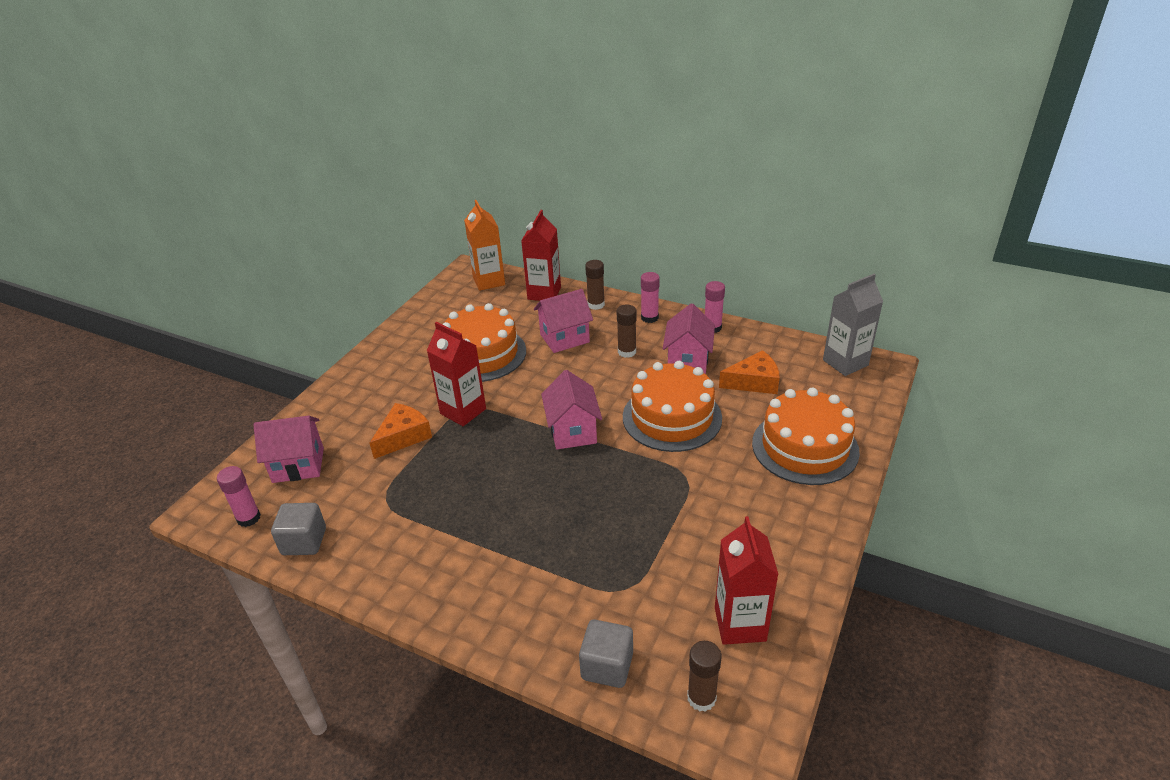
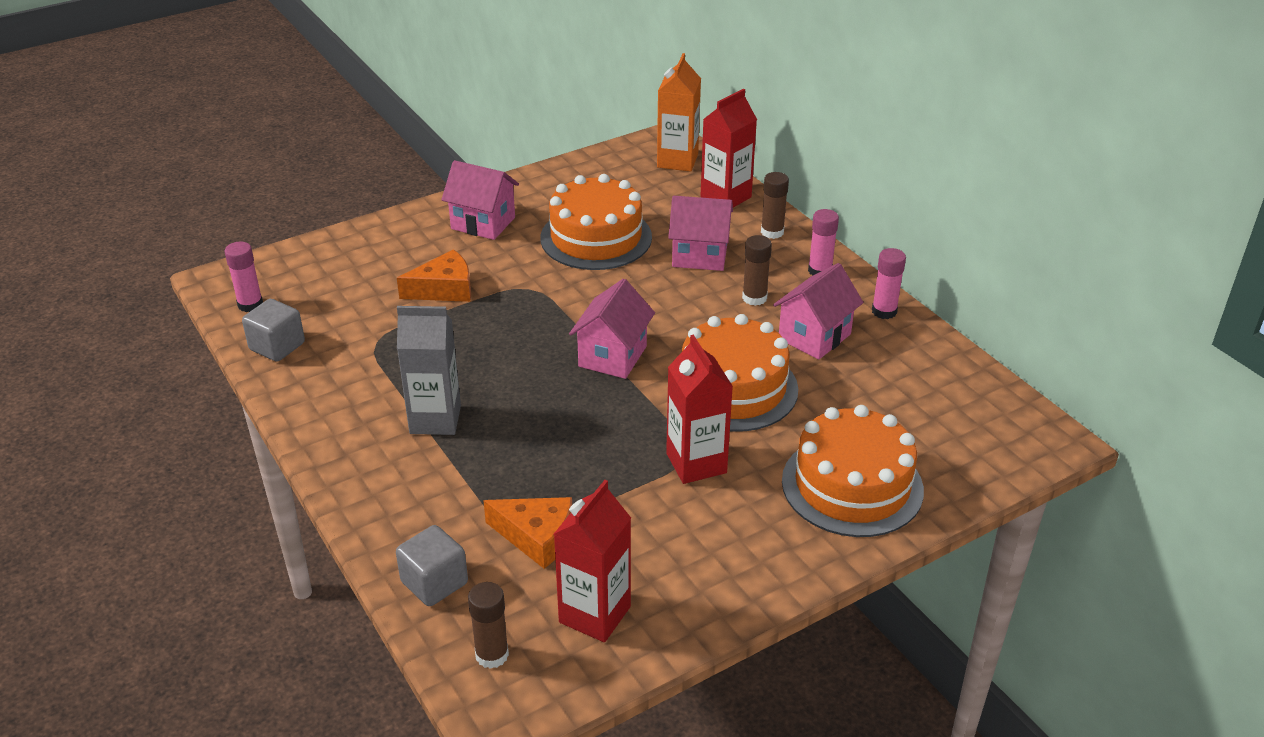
camera: 30 degrees right, 0 degrees up
pink house [253,416,324,483] -> pink house moved to [441,160,519,240]
red carton [427,322,486,426] -> red carton moved to [666,335,733,484]
orange cheese [719,350,780,394] -> orange cheese moved to [483,497,572,569]
grey carton [823,274,883,376] -> grey carton moved to [397,306,461,435]

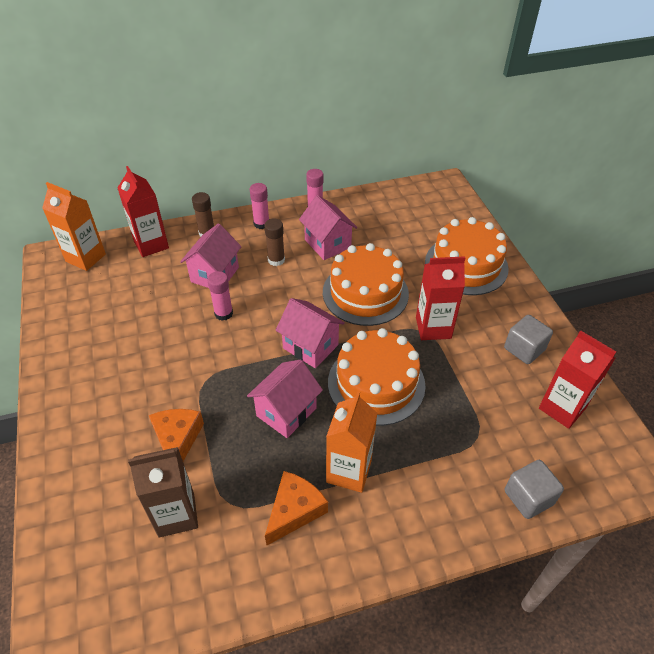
camera: 75 degrees left, 10 degrees up
pink glue stick [224,242,263,312] -> pink glue stick moved to [207,271,233,321]
grey cube [242,299,305,362] -> grey cube moved to [504,315,553,364]
grey carton [397,306,461,435] -> orange carton [326,391,377,493]
pink house [441,160,519,240] -> pink house moved to [247,359,323,438]
brown glue stick [468,582,509,669] -> none
orange cheese [483,497,572,569] -> orange cheese moved to [265,471,328,545]
orange cake [540,174,652,270] -> orange cake moved to [328,328,426,426]
none -> brown carton [128,447,198,538]

